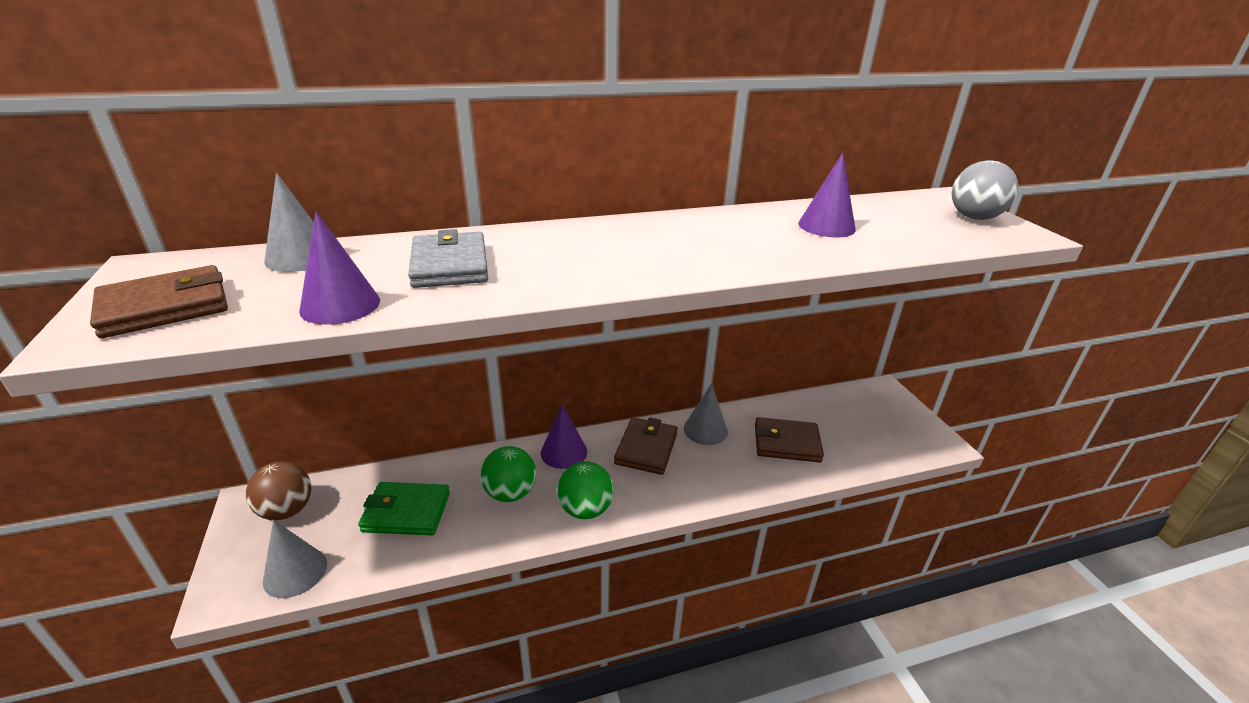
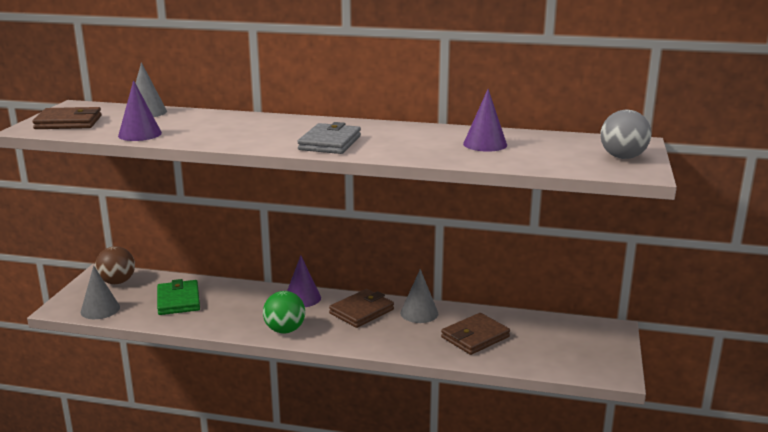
camera: 30 degrees right, 10 degrees down
green wallet [358,482,450,535] -> green wallet turned 45 degrees clockwise [157,279,200,315]
grey wallet [408,229,488,288] -> grey wallet moved to [297,122,361,154]
green ball [480,446,536,502] -> none
brown wallet [755,417,824,463] -> brown wallet turned 75 degrees counterclockwise [441,313,510,355]

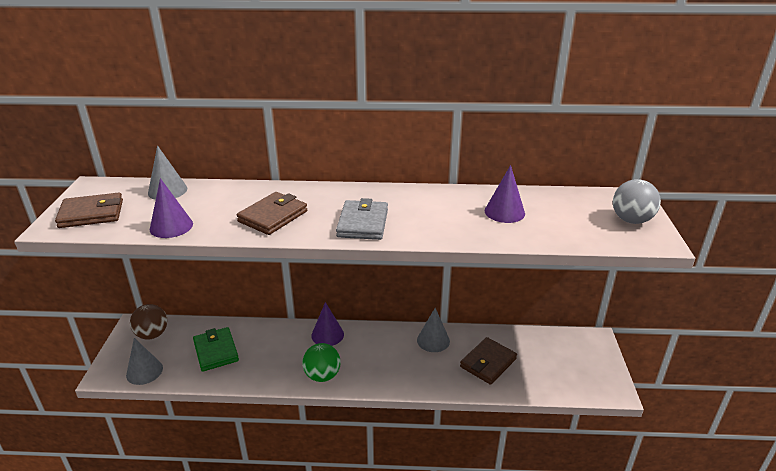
camera: 10 degrees left, 10 degrees up
brown wallet [329,289,394,328] -> brown wallet moved to [237,192,307,235]

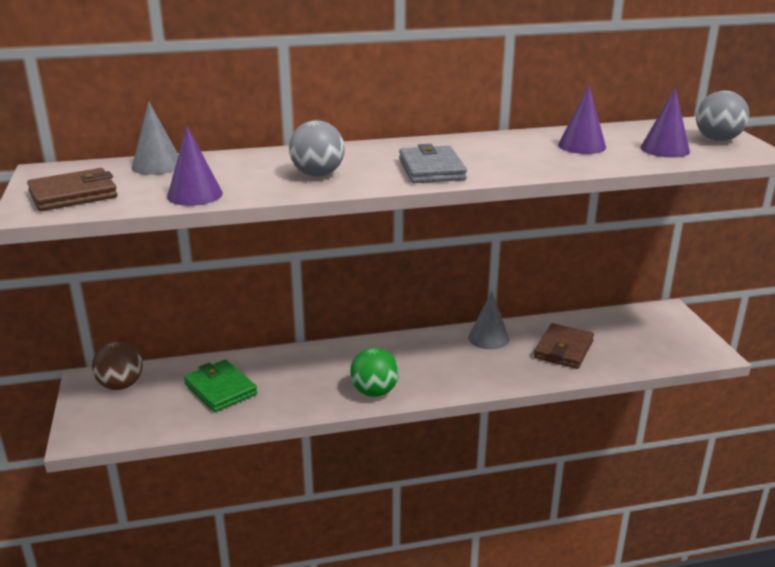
camera: 15 degrees left, 5 degrees down
grey cone [126,338,163,385] -> none
brown wallet [237,192,307,235] -> grey ball [289,120,344,177]
purple cone [311,302,344,346] -> purple cone moved to [640,88,690,158]

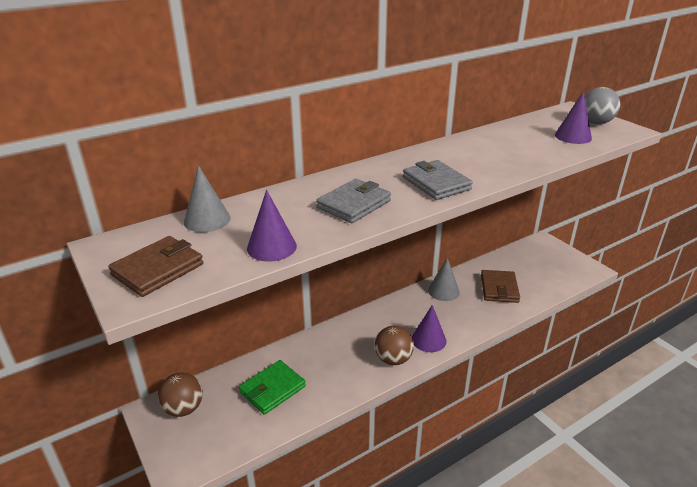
camera: 20 degrees left, 5 degrees up
green wallet [184,360,257,412] -> green wallet turned 75 degrees counterclockwise [239,360,306,415]
grey ball [289,120,344,177] -> grey wallet [316,179,391,223]
green ball [350,348,399,397] -> brown ball [375,326,414,365]
purple cone [558,85,606,154] -> purple cone moved to [412,305,446,352]

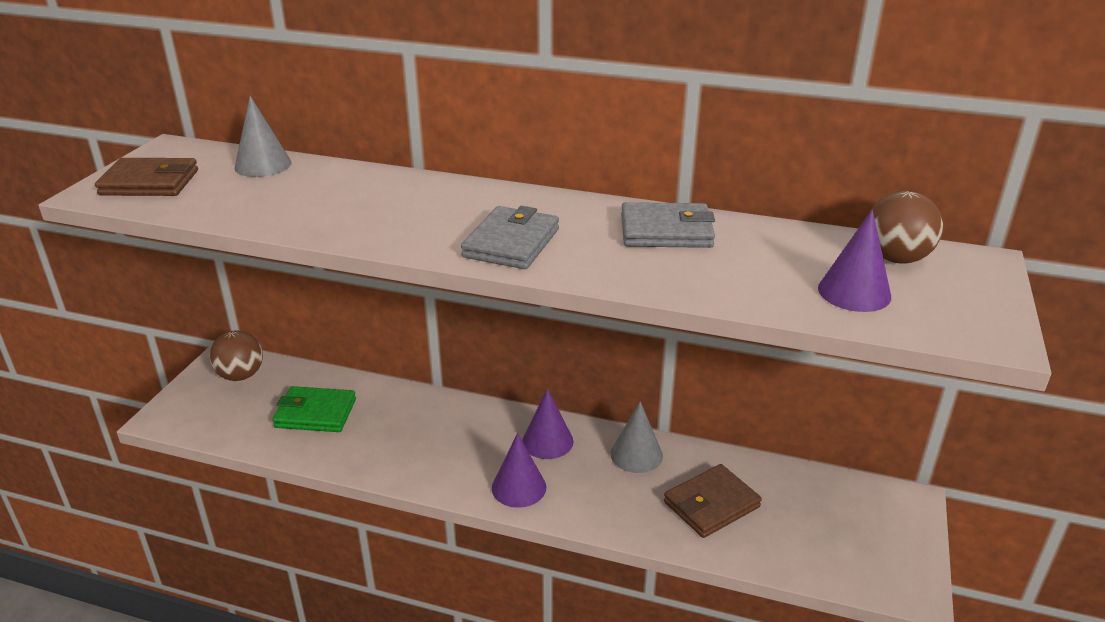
camera: 50 degrees right, 0 degrees up
purple cone [247,190,297,262] -> purple cone moved to [522,388,573,459]
grey wallet [316,179,391,223] -> grey wallet moved to [621,202,715,248]
brown ball [375,326,414,365] -> brown ball moved to [871,191,943,264]
grey ball [584,87,620,124] -> none

